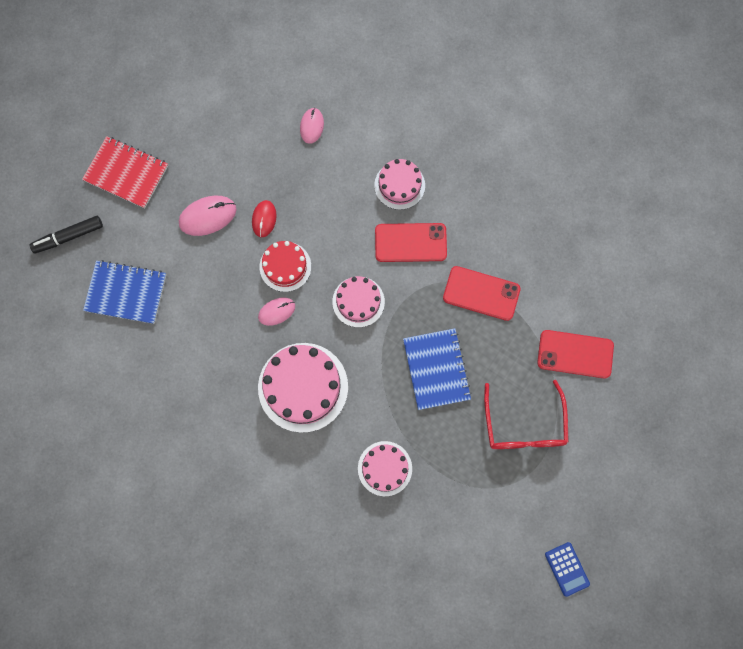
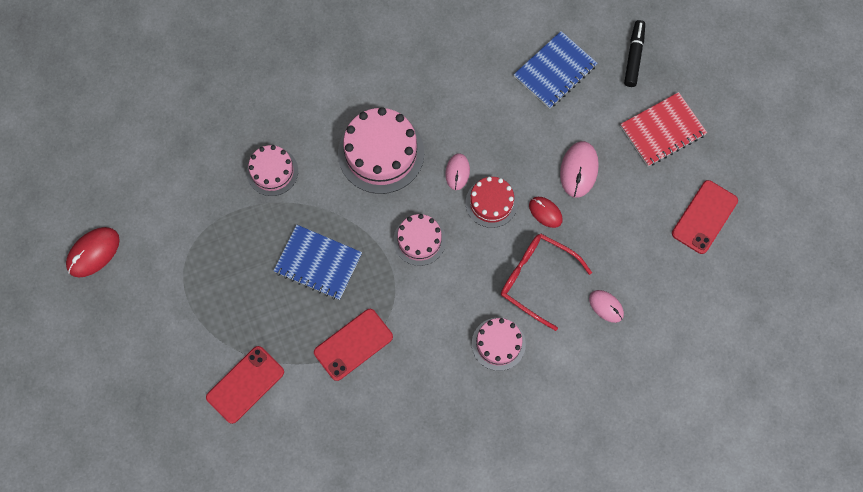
camera: 125 degrees right, 5 degrees down
red phone [375,223,447,262] -> red phone moved to [672,180,738,254]
red glasses [484,380,569,449] -> red glasses moved to [501,234,592,331]
blue calculator [545,542,590,597] -> red mouse [66,227,120,278]

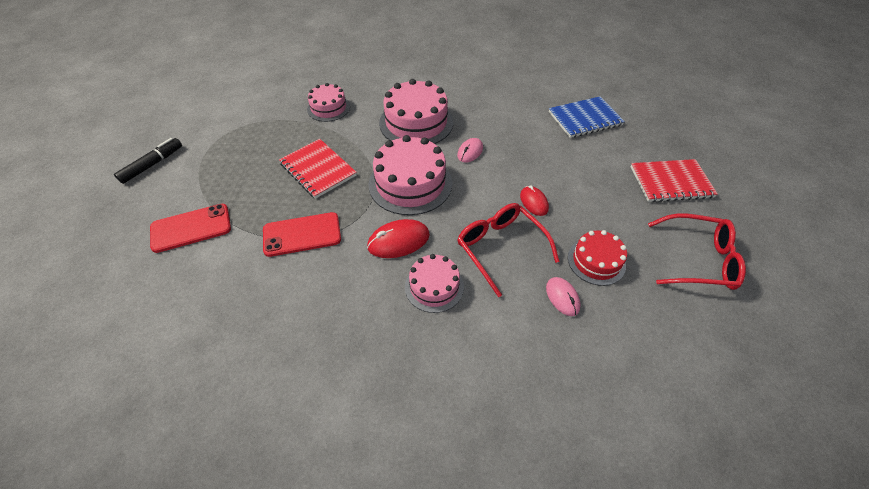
camera: 25 degrees right, 20 degrees down
red mouse [66,227,120,278] -> red mouse moved to [367,219,430,258]
blue notebook [274,225,362,300] -> red notebook [279,139,357,199]
pink cake [393,214,446,266] -> pink cake [369,135,452,215], size x1.69
red cake [466,177,518,228] -> red cake moved to [568,230,627,286]
pink mouse [560,141,599,198] -> none
black marker [624,20,645,87] -> black marker moved to [114,138,182,184]
red phone [672,180,738,254] -> red glasses [648,213,746,290]

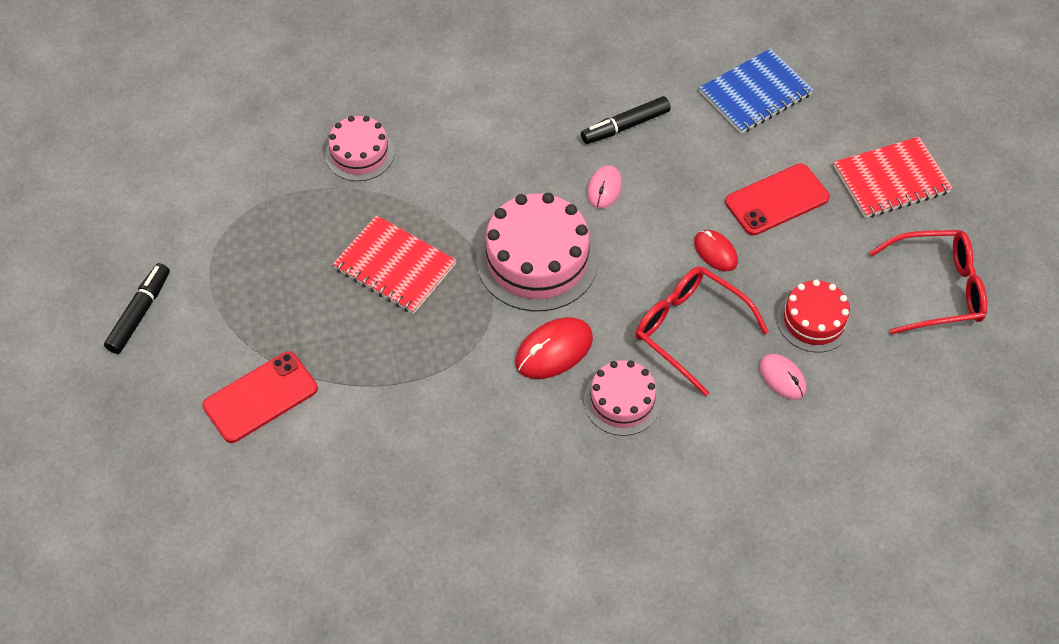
camera: 15 degrees left, 5 degrees up
red phone [263,212,341,257] -> red phone moved to [725,164,830,236]
pink cake [379,79,453,144] -> none
none -> black marker [581,96,670,144]

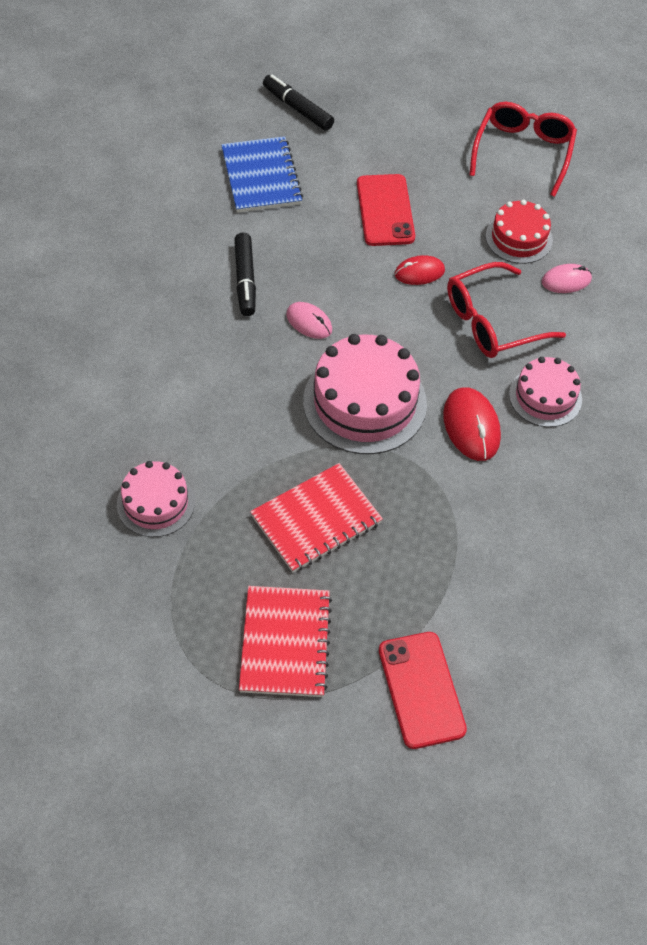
camera: 70 degrees left, 0 degrees up
black marker [104,263,170,354] -> black marker moved to [263,75,334,131]
red notebook [834,137,953,218] -> red notebook moved to [239,586,332,697]

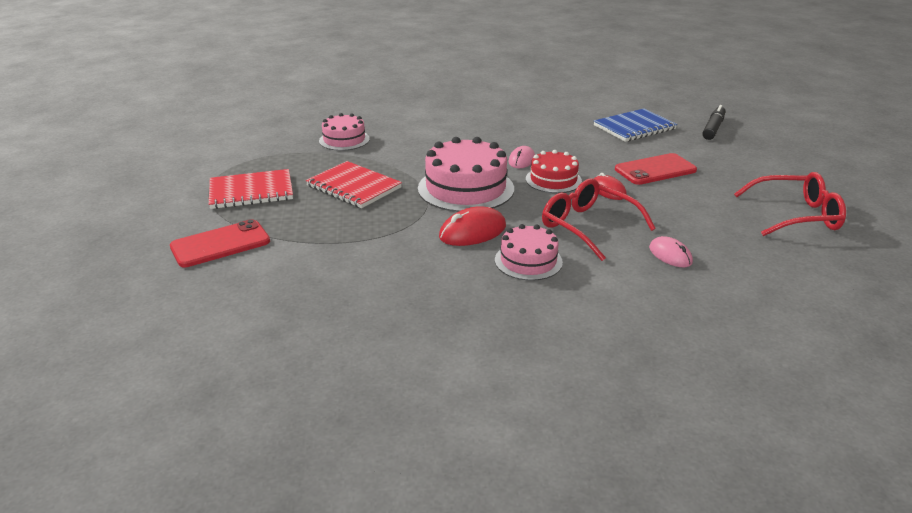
camera: 75 degrees right, 25 degrees down
black marker [234,233,256,316] -> none
red cake [486,199,553,264] -> red cake moved to [526,150,582,193]

